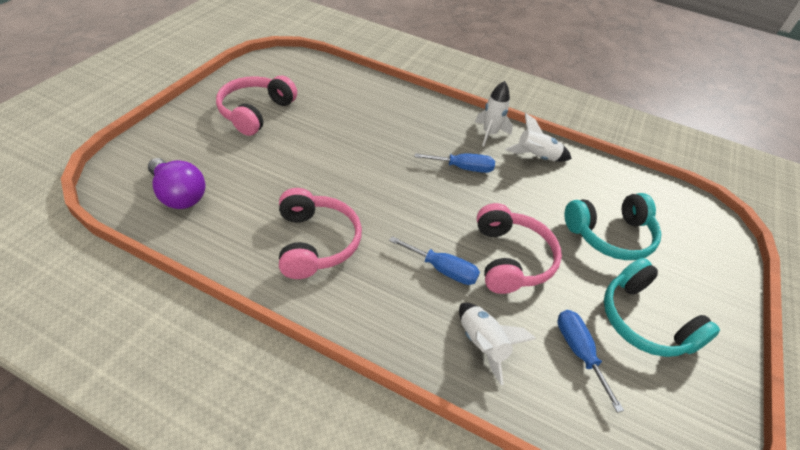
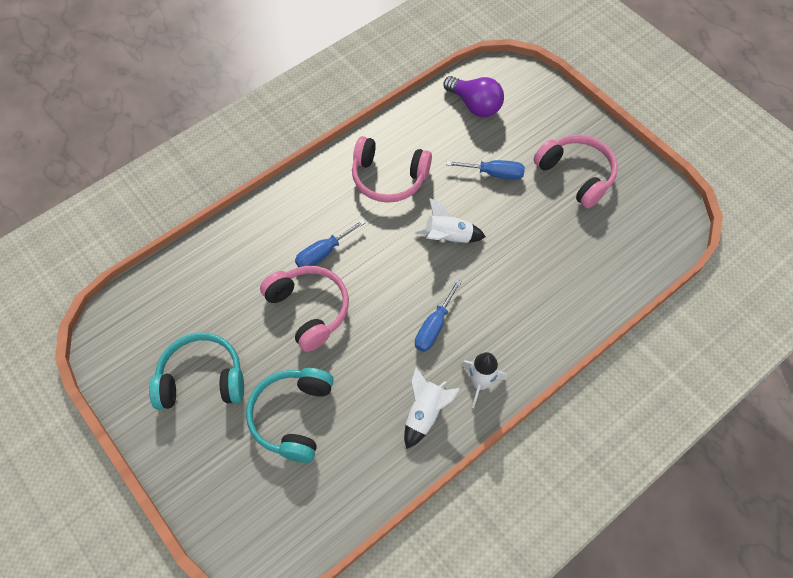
camera: 120 degrees right, 15 degrees up
purple light bulb [148,158,205,209] -> purple light bulb turned 120 degrees counterclockwise [444,76,504,117]
white rocket [459,303,536,385] -> white rocket moved to [414,198,486,243]
pink headphones [477,203,562,294] -> pink headphones turned 150 degrees counterclockwise [260,266,349,352]
blue screwdriver [557,310,624,413] -> blue screwdriver moved to [446,160,525,180]

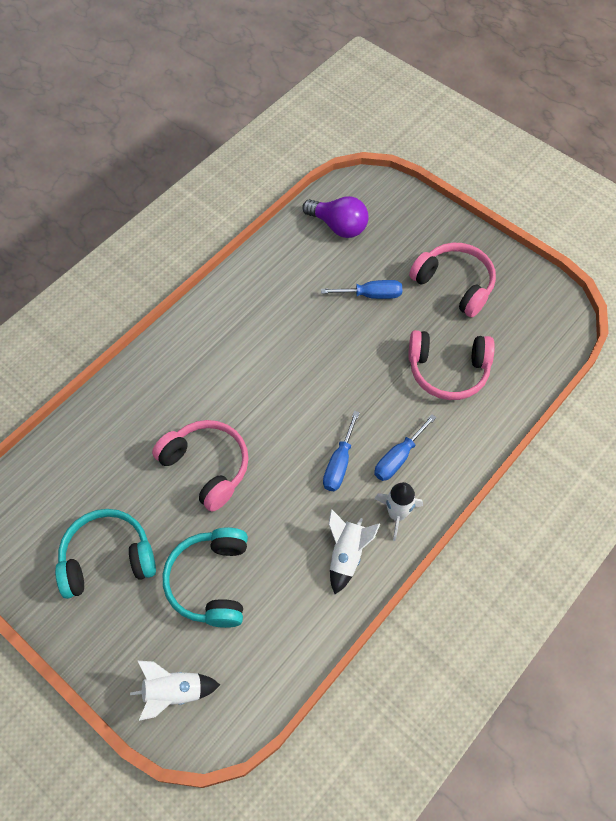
camera: 10 degrees left, 0 degrees up
blue screwdriver [295,219,366,267] -> blue screwdriver moved to [374,414,437,481]
pink headphones [352,136,432,203] -> pink headphones moved to [408,330,495,400]
white rocket [414,198,486,243] -> white rocket moved to [130,661,220,721]

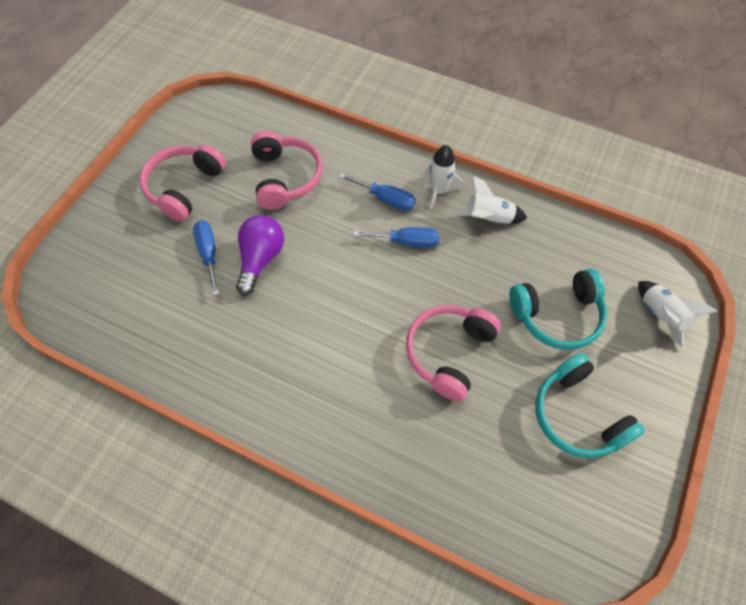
camera: 105 degrees left, 0 degrees up
purple light bulb [302,196,369,238] -> purple light bulb moved to [236,215,284,295]

